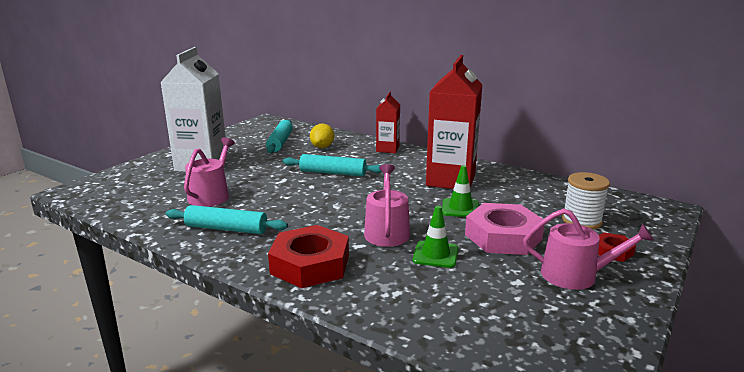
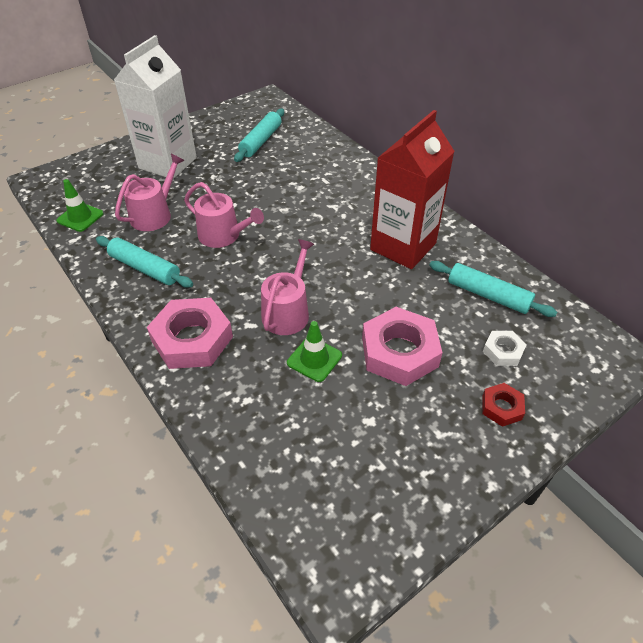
camera: 20 degrees right, 25 degrees up
red nut [268,225,349,288] -> pink nut [147,298,233,369]
turquoise rolling pin [283,154,382,176] -> turquoise rolling pin moved to [429,261,557,317]
yellow lemon [310,124,334,148] -> none
red carton [376,92,400,153] -> none
green traffic cone [442,165,479,217] -> green traffic cone moved to [56,179,104,232]
pink watering can [523,208,654,290] -> pink watering can moved to [184,182,264,248]
white spool [562,172,610,230] -> white nut [483,331,527,366]

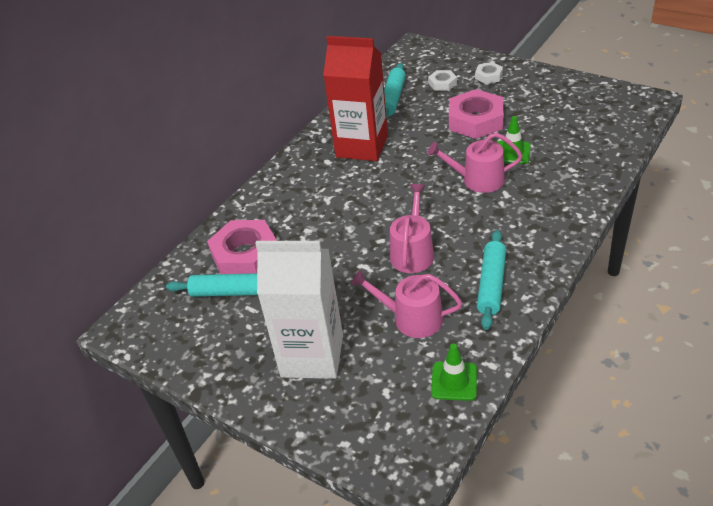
camera: 105 degrees left, 5 degrees down
pink nut [147,298,233,369] -> pink nut moved to [207,220,277,274]
red nut [482,383,525,427] -> white nut [475,62,503,84]

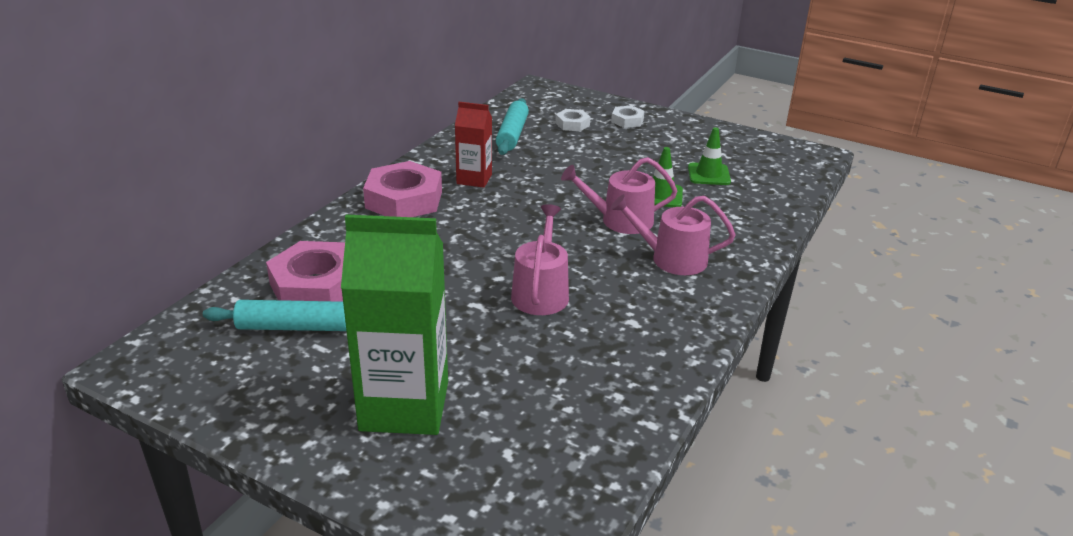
camera: 10 degrees left, 10 degrees down
white carton [255,241,343,379] -> green carton [341,214,448,435]
red carton [323,36,388,161] -> red carton [455,102,492,188], size x0.54
pink watering can [351,270,462,338] -> pink watering can moved to [610,194,736,275]
green traffic cone [431,343,477,401] -> green traffic cone moved to [688,127,731,185]
pink nut [449,89,504,139] -> pink nut moved to [363,161,442,217]
turquoise rolling pin [477,230,506,330] -> none

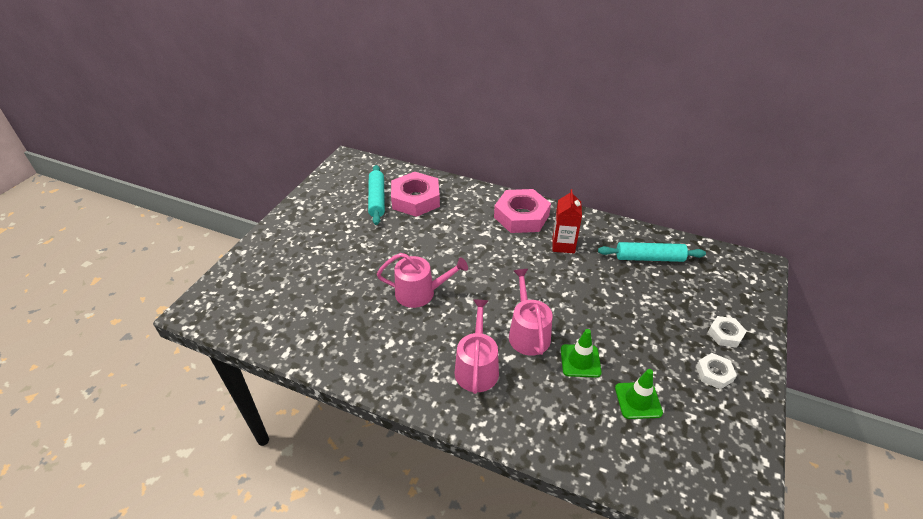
camera: 85 degrees right, 10 degrees up
green carton [341,214,448,435] -> none
white nut [555,109,590,131] -> white nut moved to [696,353,737,389]

